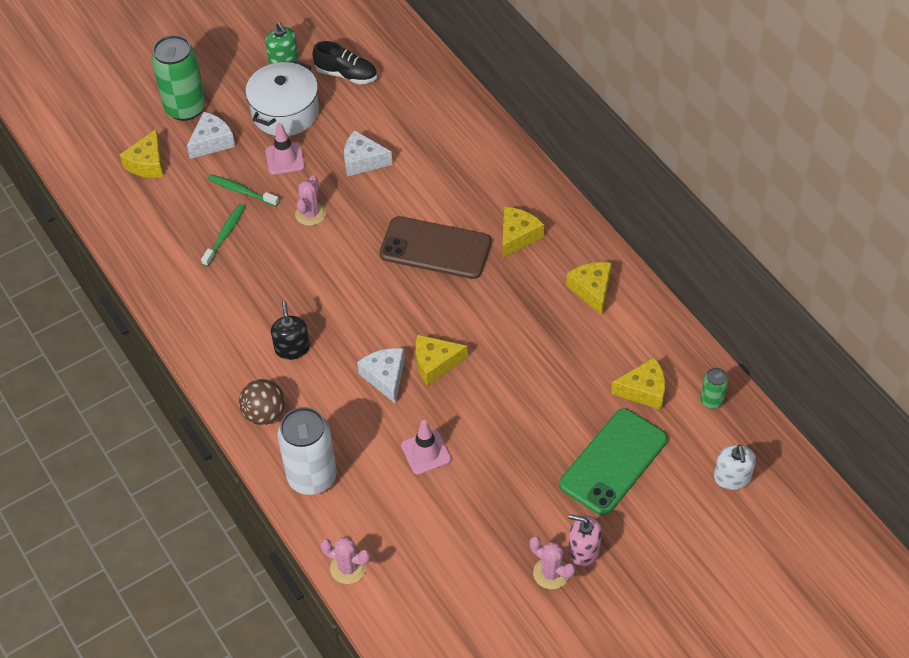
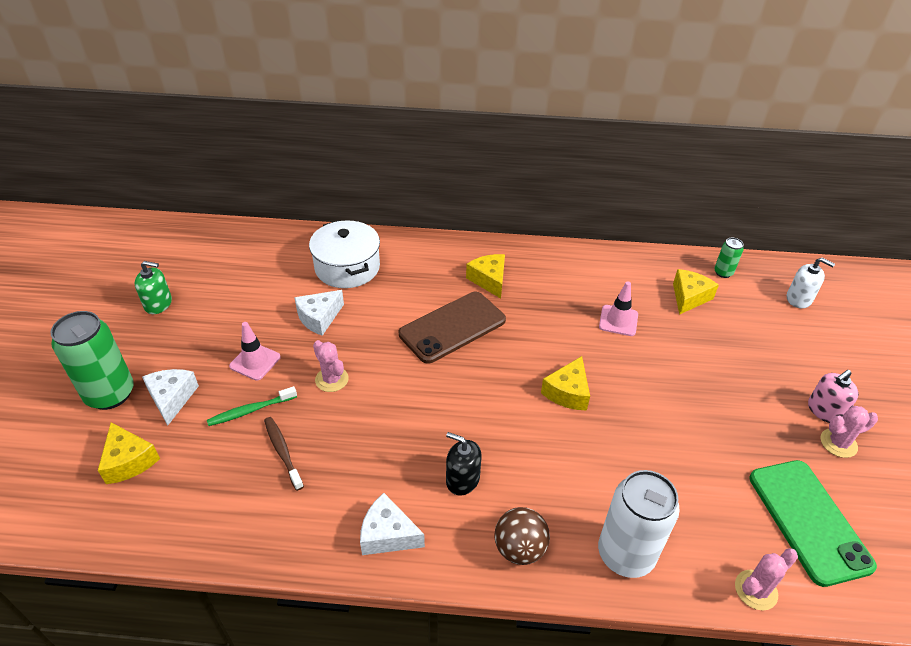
camera: 55 degrees left, 10 degrees down
green toothbrush [201,204,245,267] -> brown toothbrush [264,417,304,491]
white pot [245,61,319,136] -> white pot moved to [309,220,380,288]
black shoe [312,41,377,84] -> none
white cheese [357,348,405,404] -> white cheese moved to [360,493,425,555]
pink traffic cone [401,420,451,475] -> pink traffic cone moved to [599,281,638,336]
green phone [559,408,667,516] -> green phone moved to [749,460,877,587]
yellow cheese [566,262,612,315] -> none

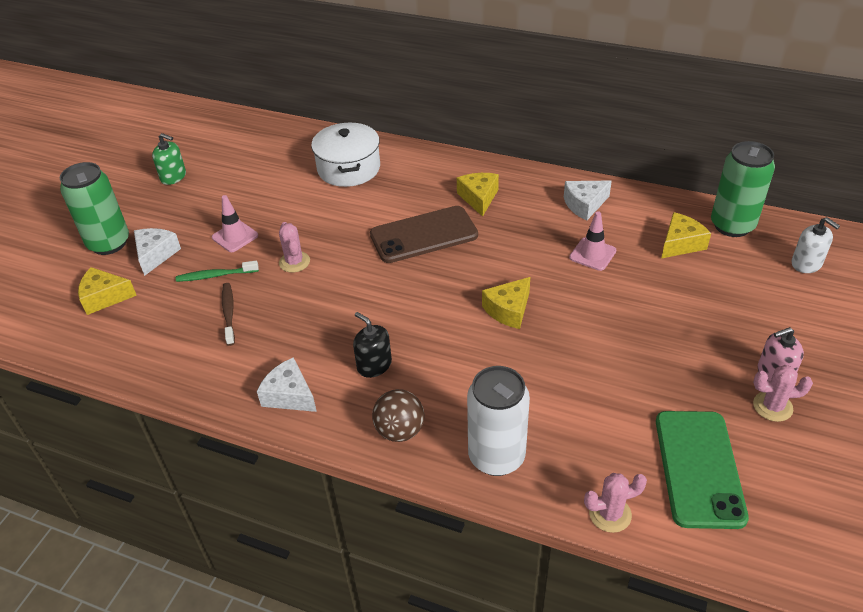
camera: 20 degrees right, 0 degrees up
yellow cheese [98,422,160,484] -> yellow cheese turned 105 degrees clockwise [78,267,137,315]
white cheese [294,290,344,336] -> white cheese moved to [564,181,612,220]
green can [714,238,744,278] -> green can [711,141,775,237], size x2.09

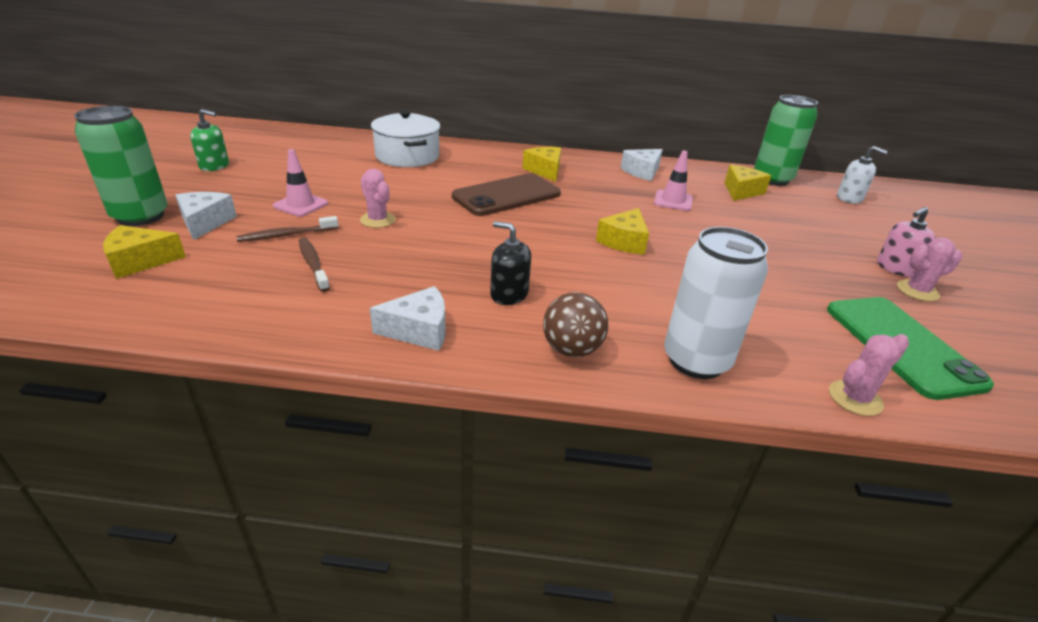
camera: 20 degrees left, 10 degrees down
green toothbrush [176,261,259,282] -> brown toothbrush [236,216,339,242]
white cheese [257,357,317,412] -> white cheese turned 150 degrees clockwise [370,286,446,351]

